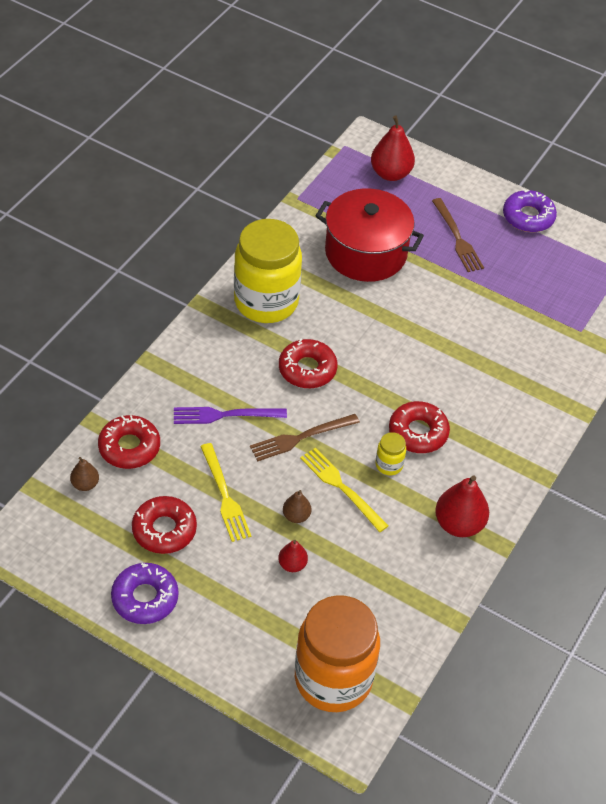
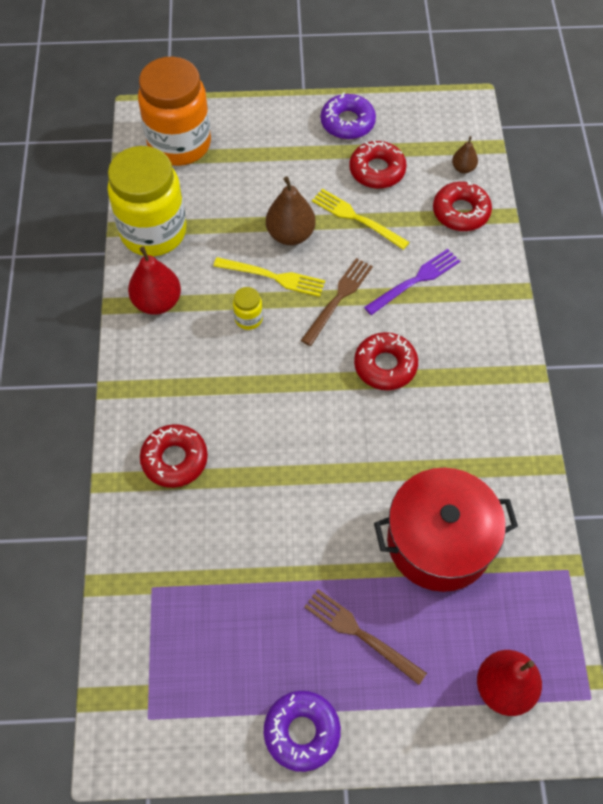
camera: 150 degrees right, 10 degrees up
yellow jar [234,219,302,323] -> yellow jar moved to [108,146,186,256]
red pear [278,540,308,572] -> none
brown pear [283,490,311,523] -> brown pear [266,177,316,245], size x1.85
red donut [389,401,450,453] -> red donut moved to [140,424,208,488]

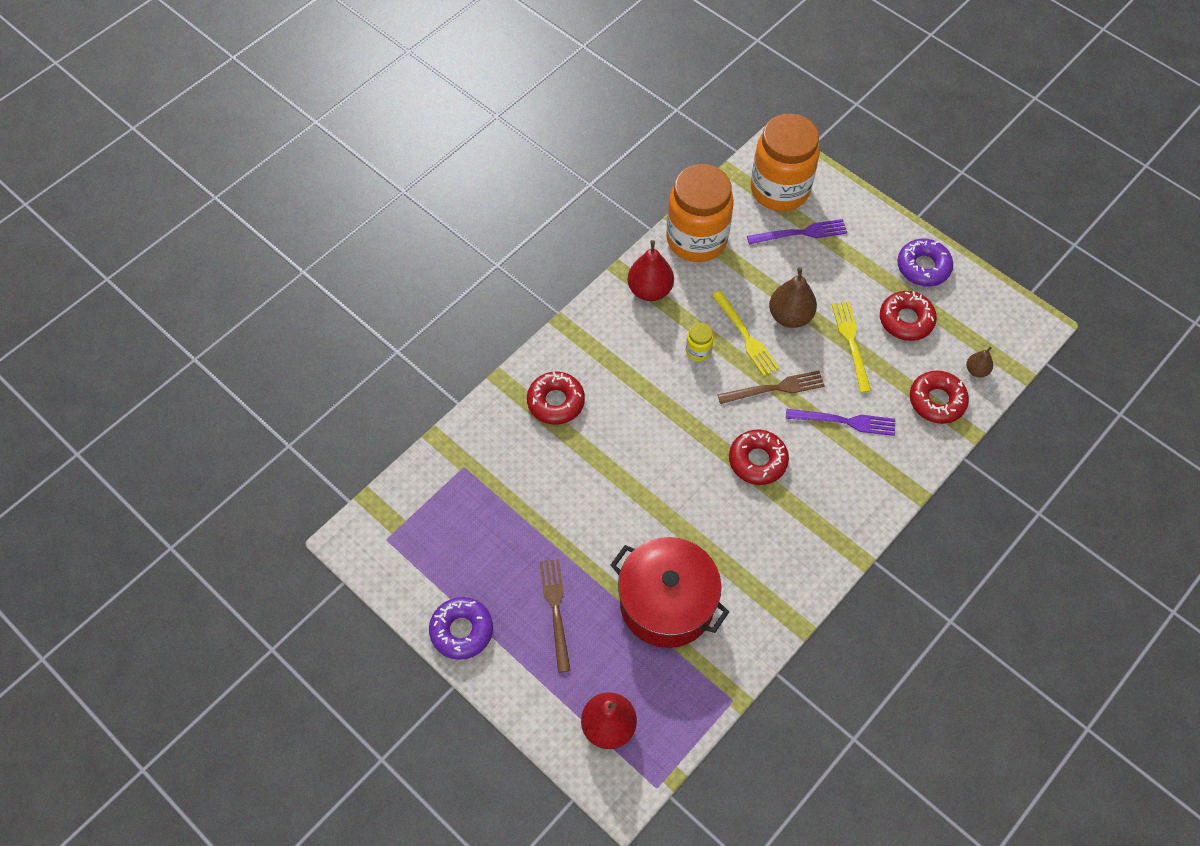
camera: 45 degrees right, 0 degrees up
yellow jar [108,146,186,256] -> orange jar [666,164,734,262]
none -> purple fork [747,219,848,245]

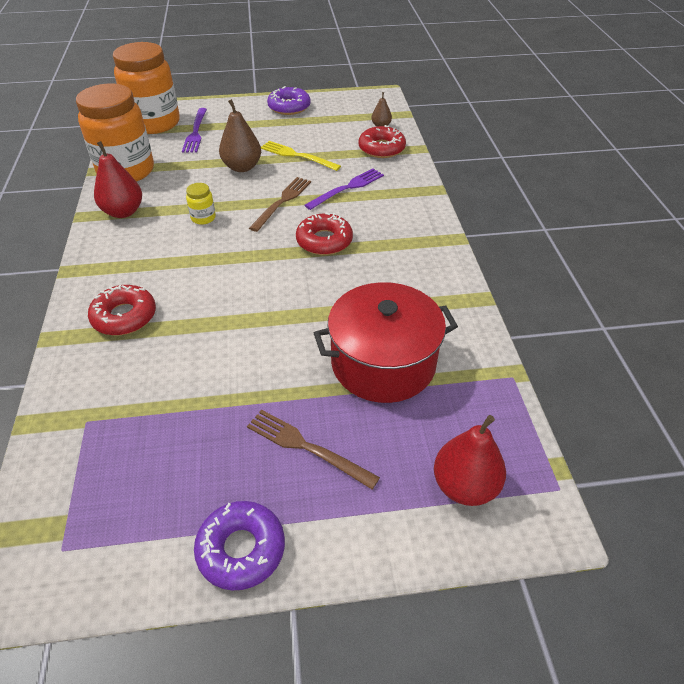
camera: 50 degrees left, 15 degrees down
yellow fork [712,291,779,376] -> none
purple fork [747,219,848,245] -> purple fork turned 150 degrees clockwise [182,108,207,153]
red donut [880,291,937,341] -> none

